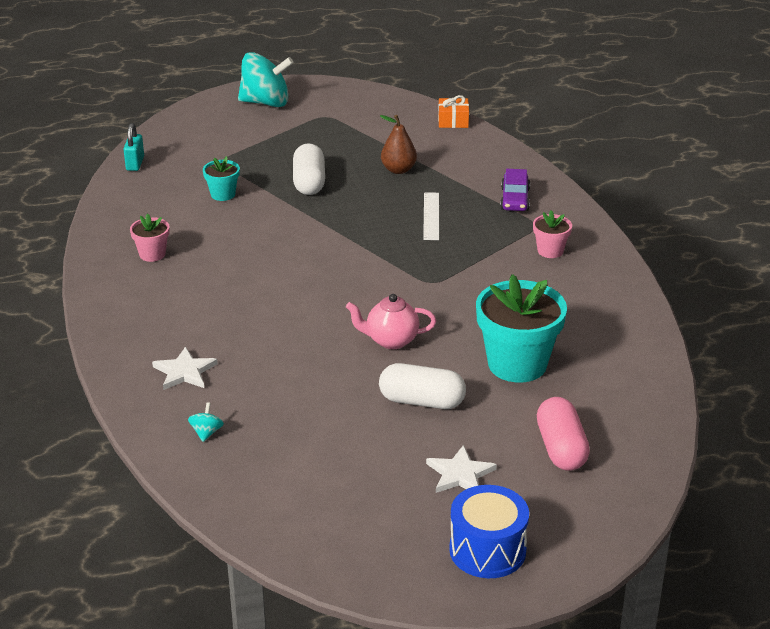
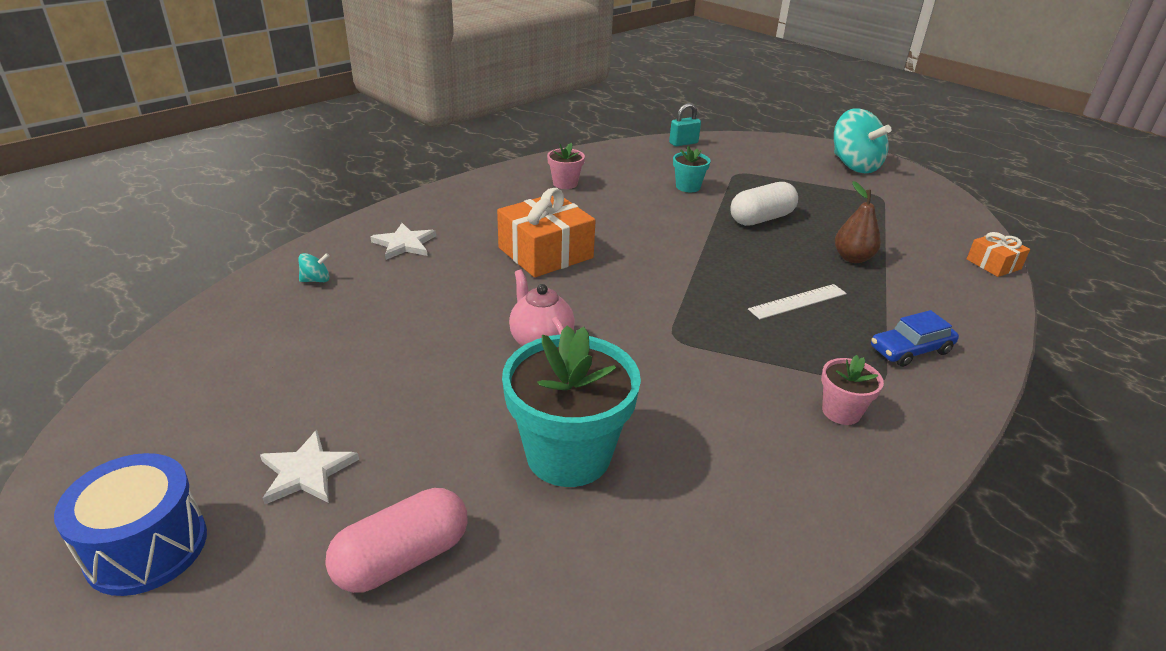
camera: 60 degrees right, 0 degrees up
white capsule [379,363,466,409] -> none
purple car [500,169,530,211] -> blue car [871,310,959,367]
none -> orange gift [497,188,596,278]

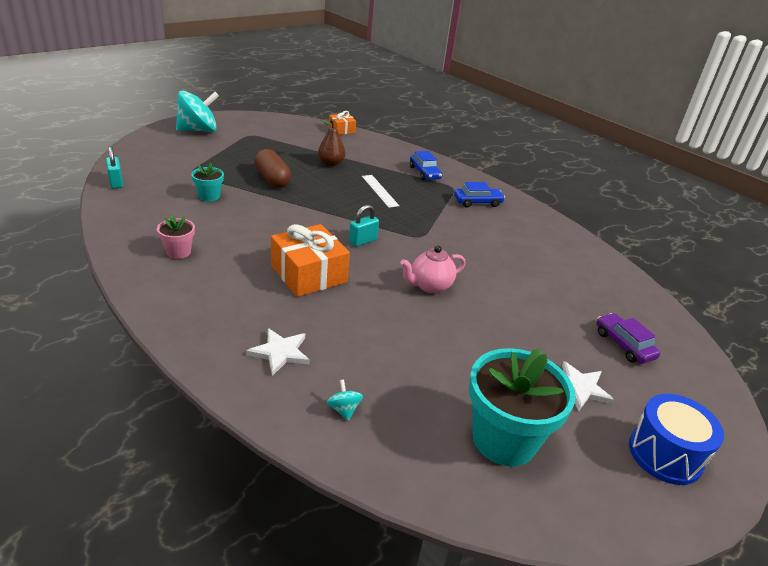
camera: 90 degrees left, 0 degrees up
pink capsule [325,488,468,593] -> purple car [596,313,661,364]
turquoise flower pot [502,326,641,487] -> turquoise flower pot moved to [469,348,575,467]
white capsule [730,182,798,226] -> brown capsule [254,149,291,188]
pink flower pot [821,355,884,425] -> blue car [454,182,505,207]
none -> turquoise padlock [349,205,379,247]

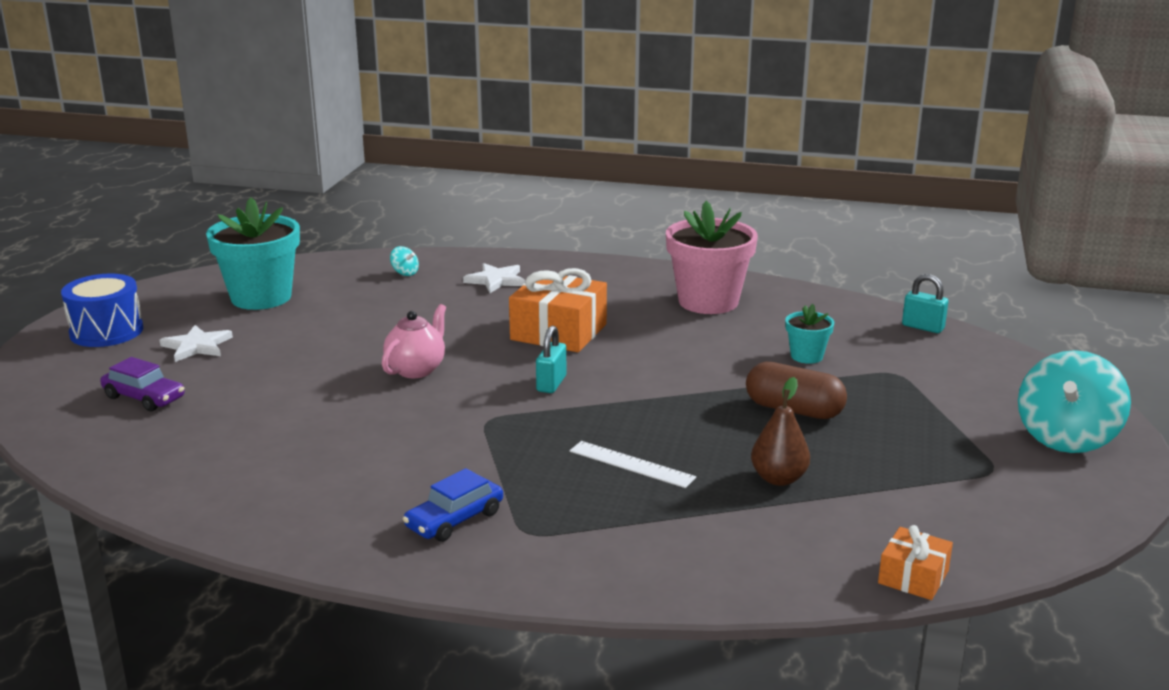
camera: 150 degrees right, 10 degrees down
pink flower pot [157,215,195,259] -> pink flower pot [666,201,758,314], size x2.05
blue car [410,151,443,180] -> none

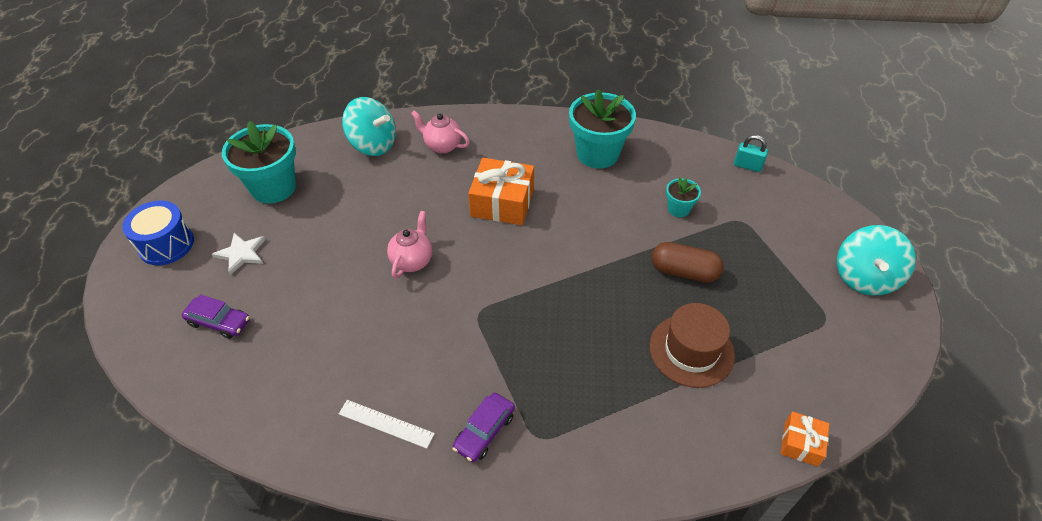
camera: 10 degrees left, 25 degrees up
turquoise spinning top [390,246,419,276] -> turquoise spinning top [342,97,396,156], size x2.46
blue car [403,468,503,542] -> purple car [453,393,515,462]
white star [463,263,525,293] -> pink teapot [411,110,470,154]
turquoise padlock [536,326,566,393] -> none
white ruler [570,441,696,488] -> white ruler moved to [339,400,435,449]
pink flower pot [666,201,758,314] -> turquoise flower pot [569,89,636,169]
brown pear [751,377,810,486] -> brown hat [649,303,735,388]

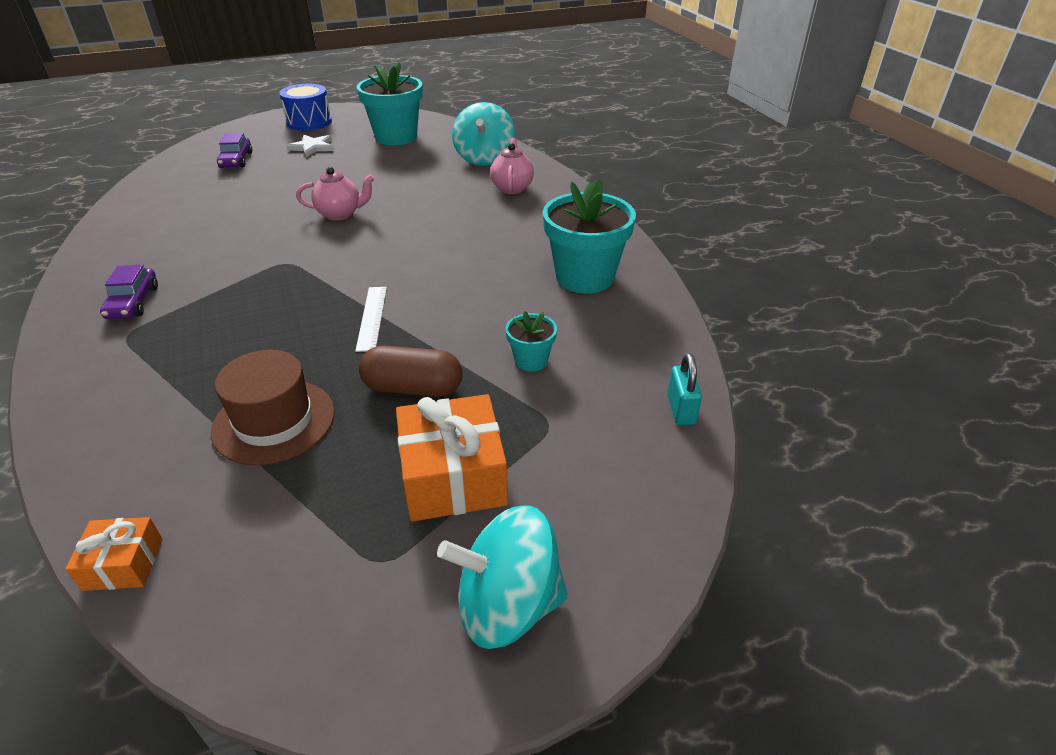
camera: 65 degrees right, 10 degrees down
white ruler [339,400,435,449] -> white ruler moved to [355,287,387,352]
purple car [453,393,515,462] -> purple car turned 105 degrees counterclockwise [100,265,158,319]
orange gift [468,158,534,225] -> orange gift moved to [396,394,508,522]
brown capsule [651,242,724,283] -> brown capsule turned 75 degrees counterclockwise [359,346,463,397]

